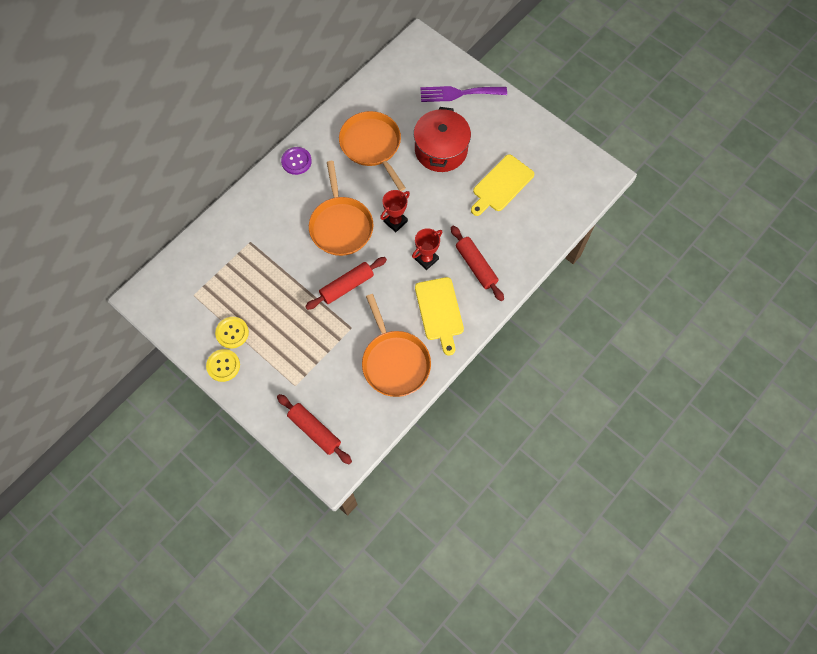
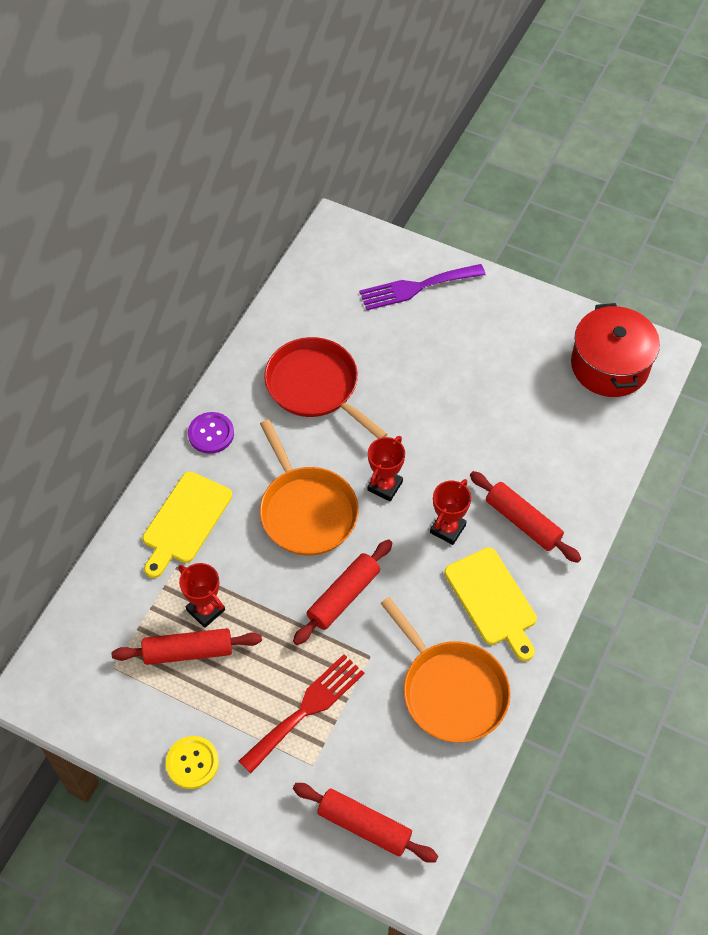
camera: 15 degrees left, 10 degrees down
yellow button [215,317,249,349] -> none
orange pan [339,111,406,191] -> red pan [264,337,388,439]
red pot [414,107,471,172] -> red pot moved to [571,303,660,397]
yellow cutting board [471,155,534,216] -> yellow cutting board moved to [143,471,232,578]
none -> red rolling pin [111,628,262,665]
none -> red trophy [178,563,225,628]
none -> red fork [239,654,364,773]

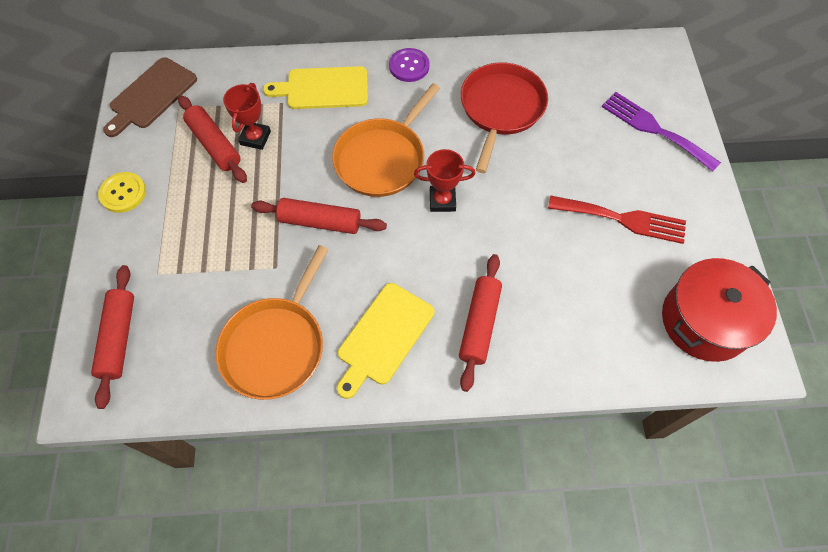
camera: 60 degrees right, 5 degrees up
red fork [239,654,364,773] -> red fork moved to [548,196,686,244]
red trophy [430,479,471,545] -> none
none -> brown cutting board [103,57,197,137]

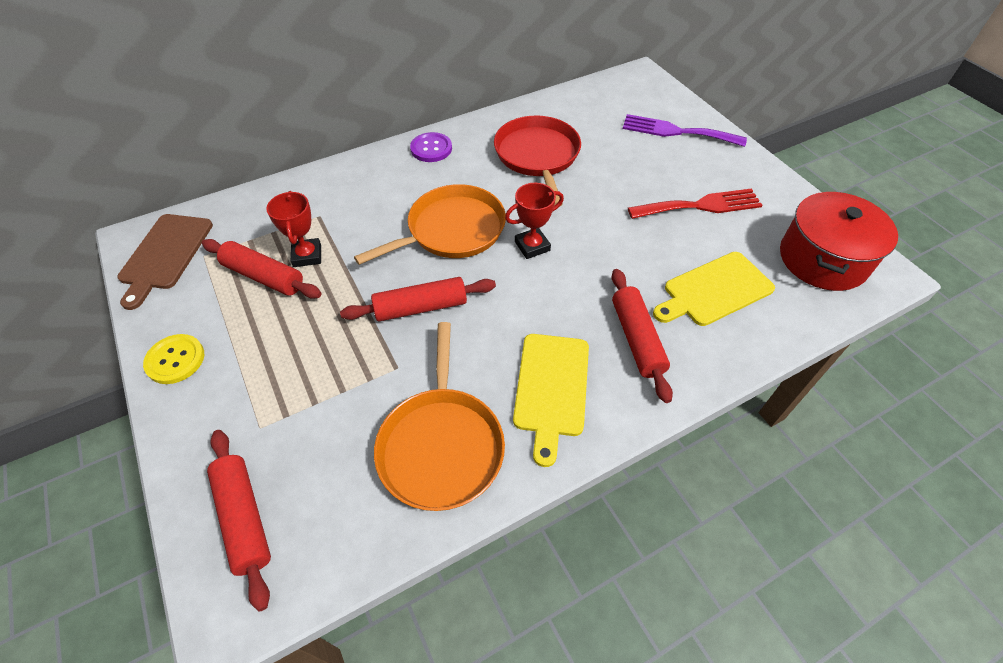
camera: 25 degrees left, 10 degrees down
yellow cutting board [263,66,368,109] -> yellow cutting board moved to [653,252,775,326]
orange pan [332,83,440,197] -> orange pan turned 135 degrees counterclockwise [354,184,506,265]

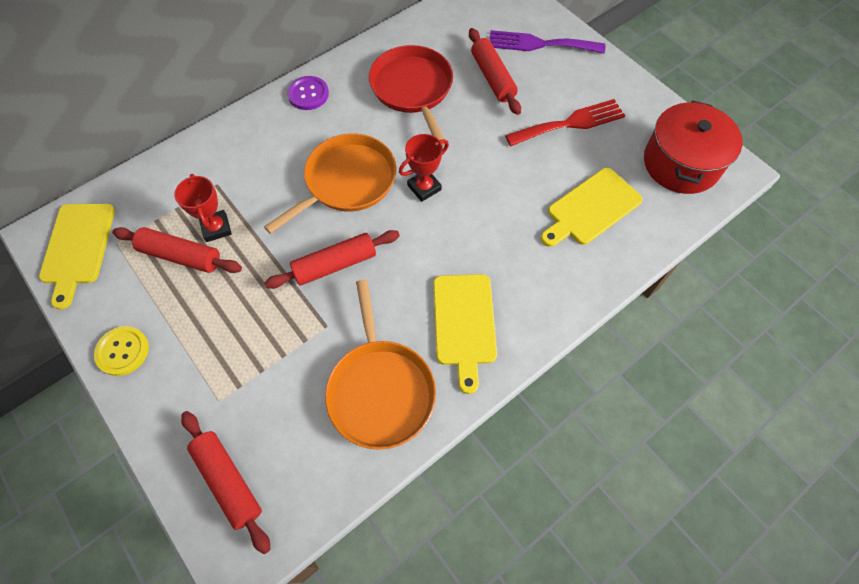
camera: 10 degrees left, 10 degrees up
brown cutting board [117,214,213,310] -> yellow cutting board [39,204,115,310]
red rolling pin [611,269,673,403] -> red rolling pin moved to [469,28,521,115]

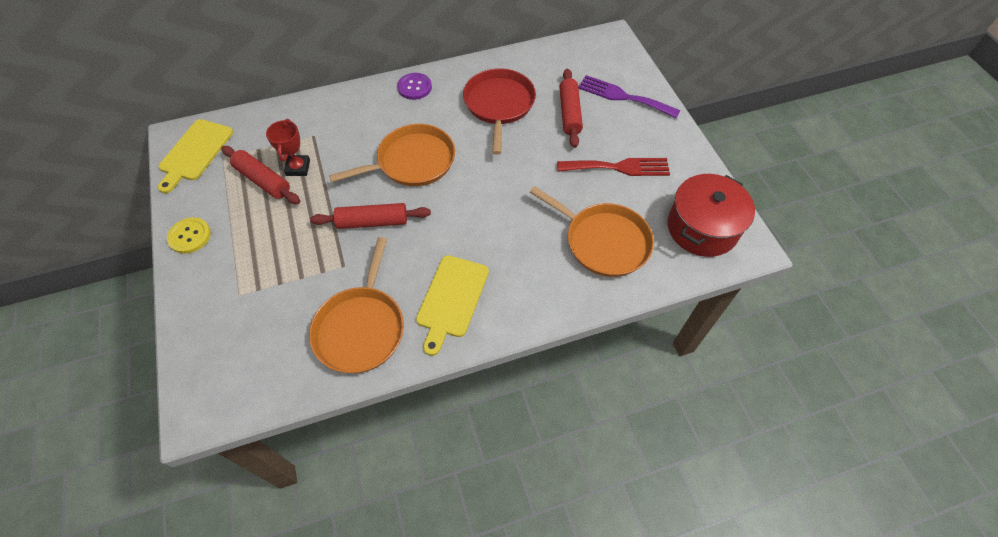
camera: 20 degrees right, 5 degrees down
red rolling pin [181,411,270,554] -> none
red trophy [399,134,449,202] -> none
yellow cutting board [541,168,643,247] -> orange pan [530,186,654,277]

